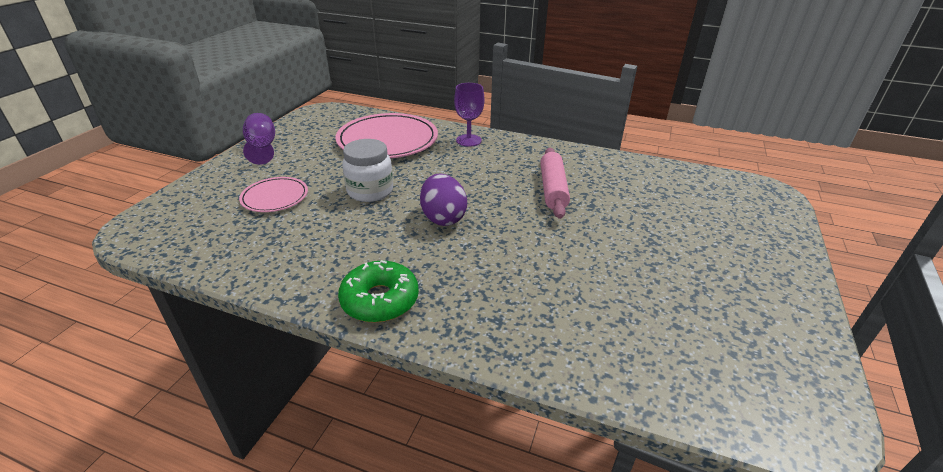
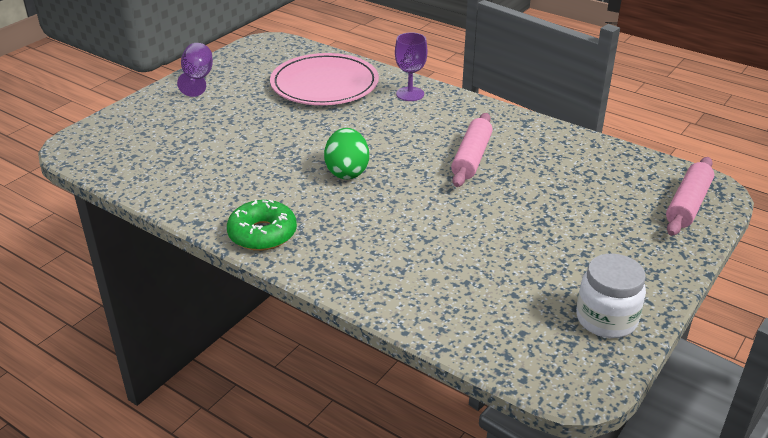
camera: 15 degrees right, 0 degrees up
pink plate [239,177,308,212] -> none
white jar [342,139,393,202] -> white jar moved to [576,254,646,338]
purple egg [420,174,467,226] -> green egg [324,128,369,179]
none -> pink rolling pin [666,157,714,236]

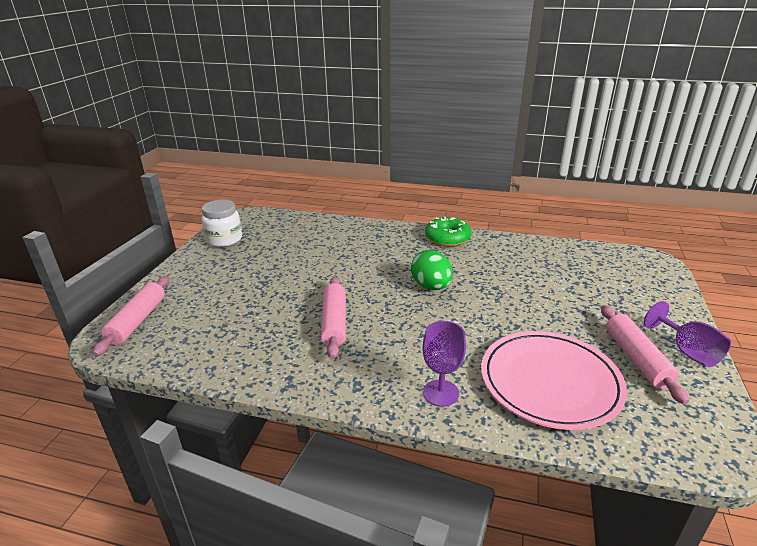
camera: 160 degrees right, 5 degrees down
none -> pink rolling pin [601,305,689,404]

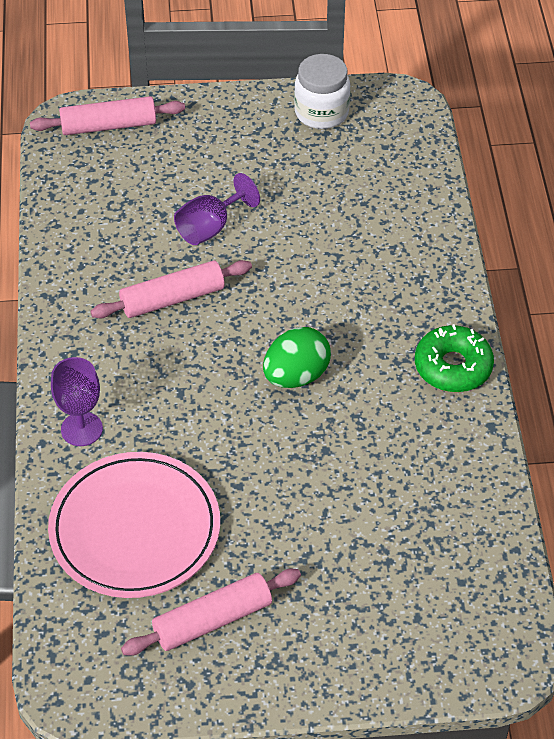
camera: 70 degrees right, 20 degrees up
purple goblet [644,301,731,367] -> purple goblet moved to [174,173,260,245]

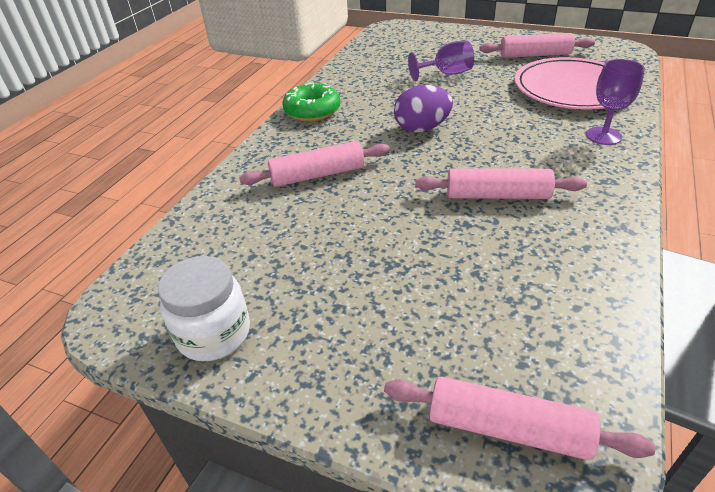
camera: 150 degrees left, 10 degrees down
purple goblet [174,173,260,245] -> purple goblet moved to [408,41,474,81]
green egg [263,327,331,388] -> purple egg [394,85,453,133]
none -> pink rolling pin [239,141,390,187]

